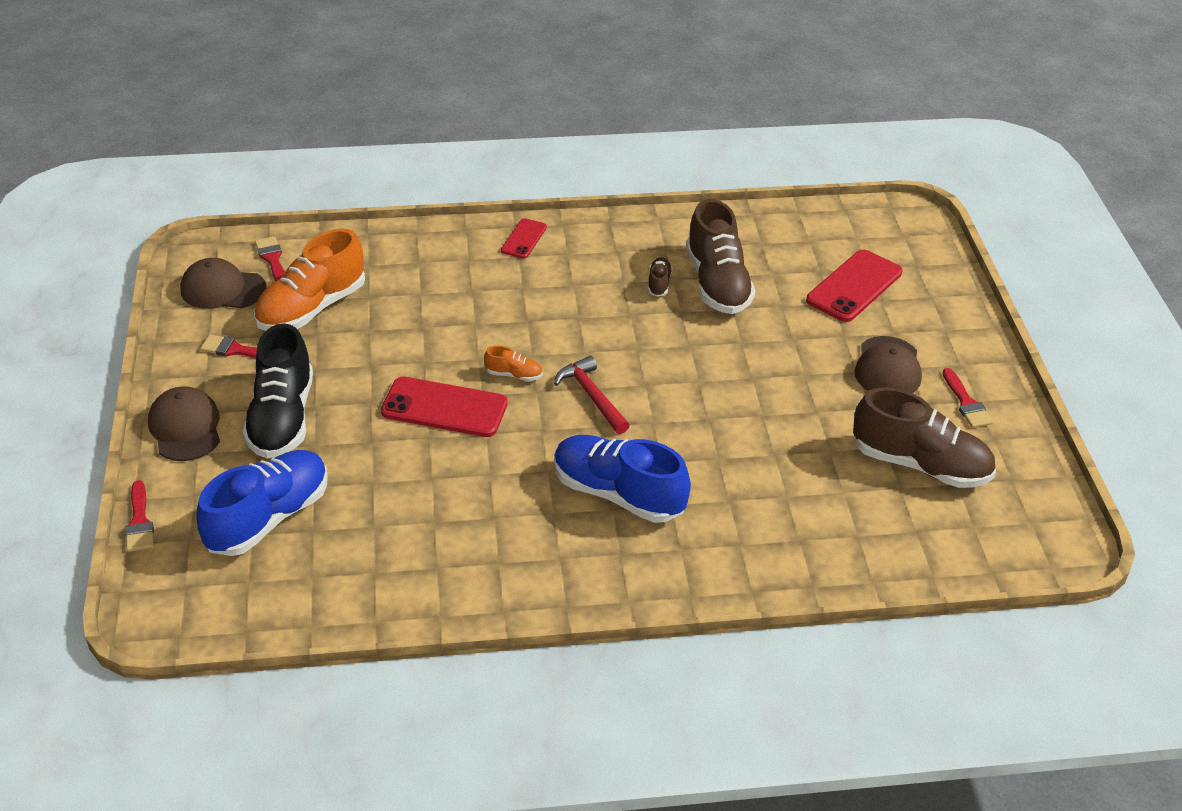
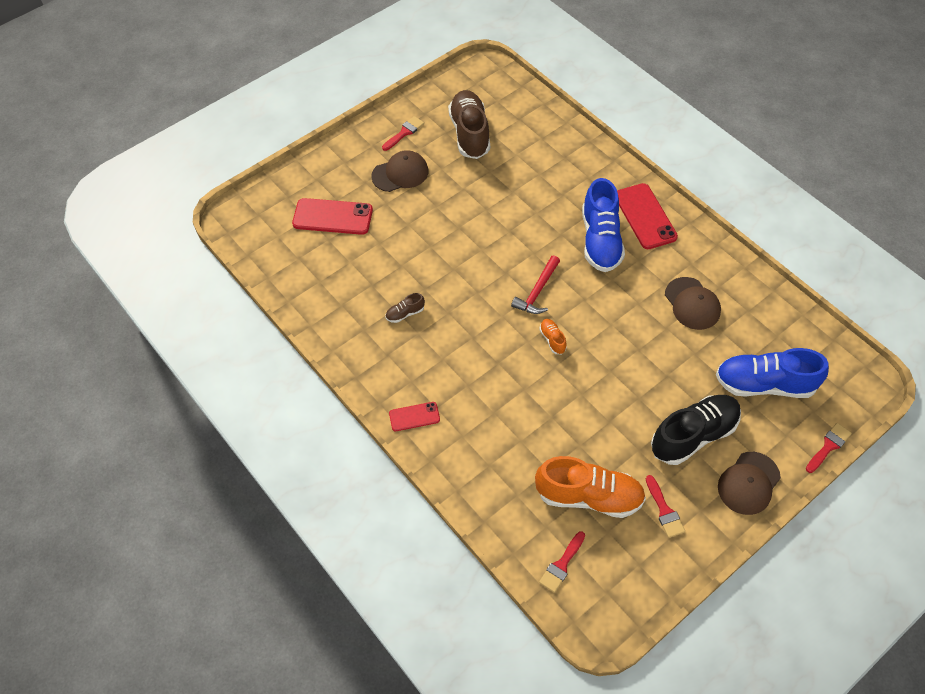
camera: 120 degrees left, 15 degrees up
brown cap [180,258,267,309] -> brown cap moved to [665,277,721,330]
red phone [381,376,508,437] -> red phone moved to [617,183,678,249]
brown shoe [686,199,755,314] -> none

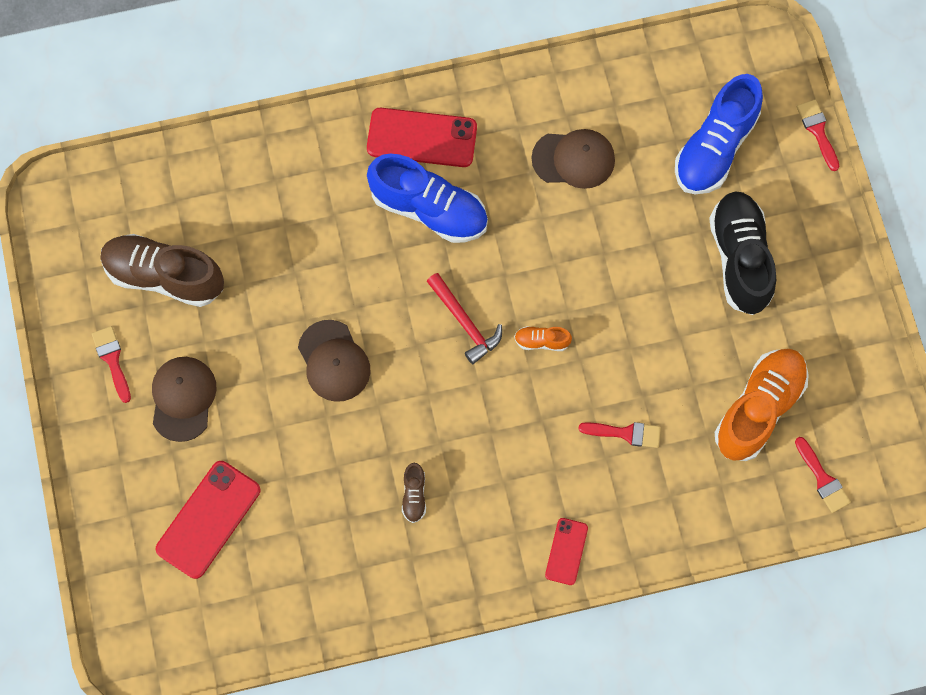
camera: 65 degrees left, 15 degrees up
red brush [646,475,685,538] -> red brush moved to [579,422,661,448]
brown cap [718,452,781,515] -> brown cap moved to [298,320,370,402]

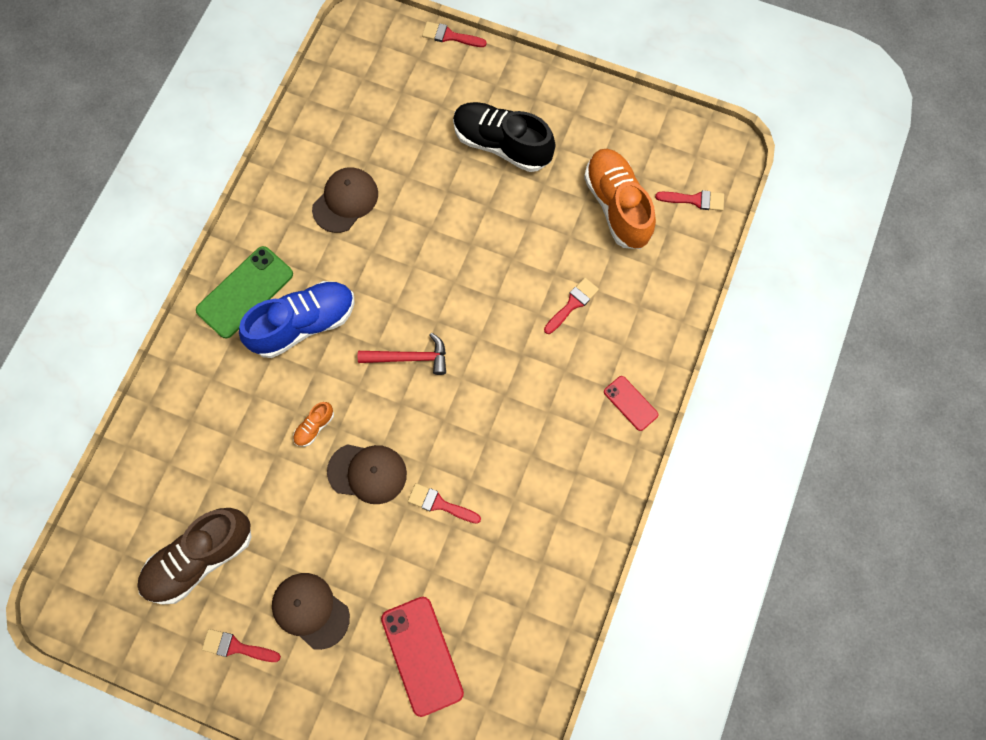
camera: 55 degrees left, 0 degrees up
red phone [367,108,477,167] -> green phone [196,246,293,339]
brown shoe [402,463,426,523] -> none
orange shoe [514,326,572,351] -> orange shoe moved to [293,402,334,447]
blue shoe [675,74,763,194] -> none
none -> red brush [408,483,481,524]

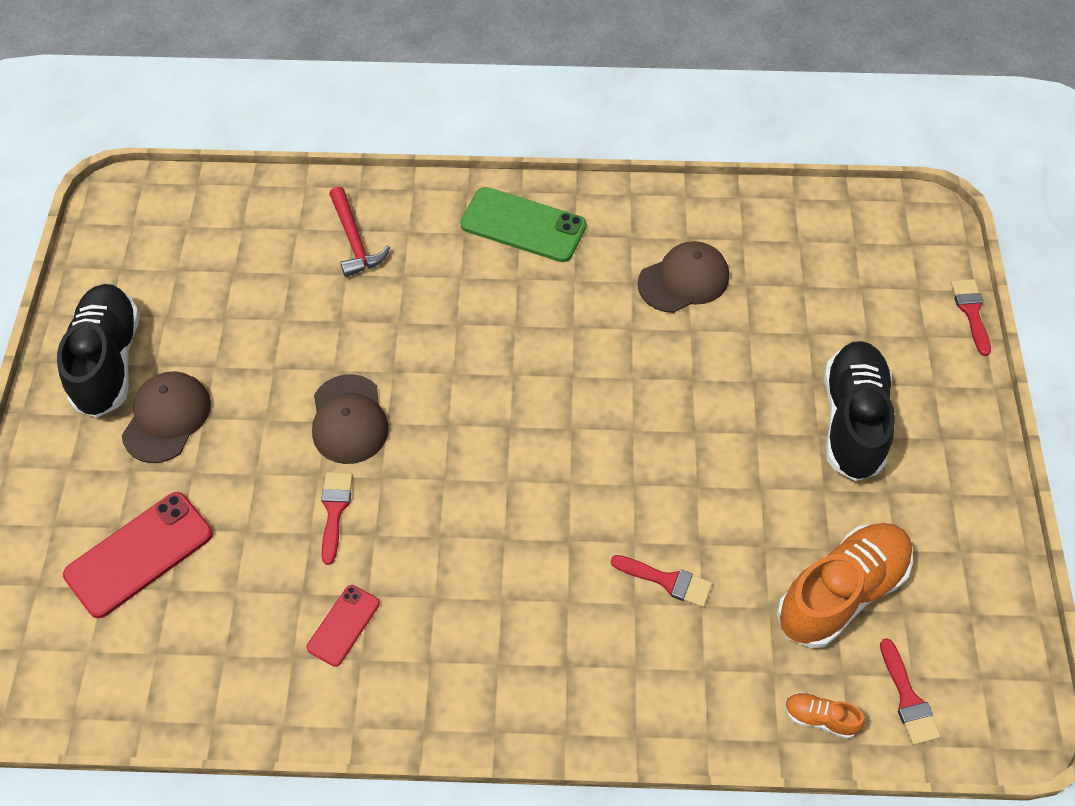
camera: 70 degrees right, 15 degrees down
brown shoe [137,508,252,604] -> none
red brush [202,629,281,662] -> black shoe [57,284,140,418]
blue shoe [239,281,355,358] -> none
orange shoe [293,402,334,447] -> orange shoe moved to [784,692,865,739]
brown cap [312,167,378,233] -> brown cap turned 45 degrees counterclockwise [638,241,729,313]
red hammer [358,333,446,375] -> red hammer moved to [329,186,390,277]
red phone [604,376,658,431] -> red phone moved to [307,585,380,667]

